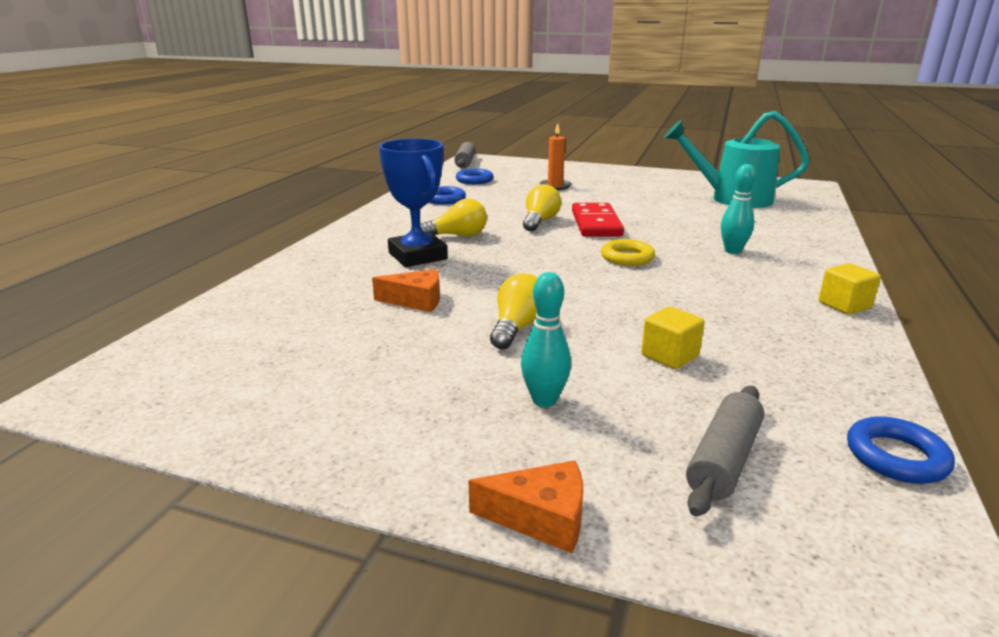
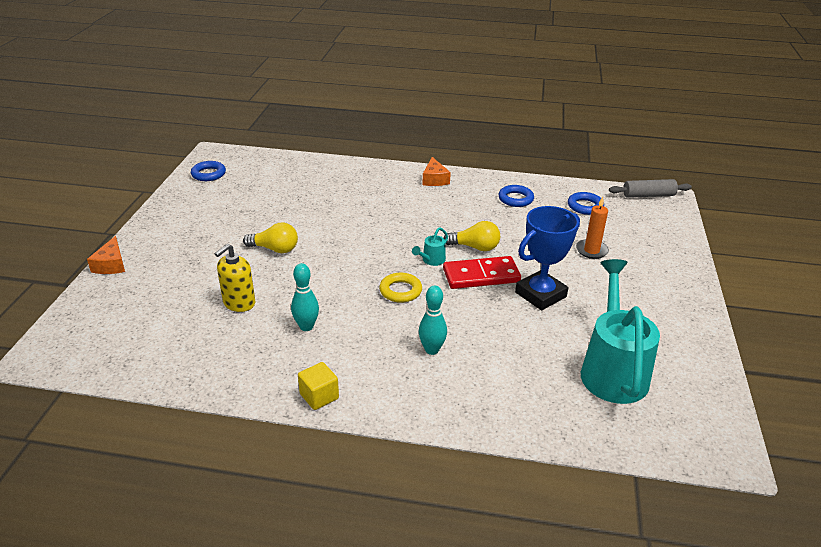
camera: 80 degrees right, 10 degrees up
orange cheese [372,269,440,312] -> orange cheese moved to [422,157,451,186]
blue trophy [379,139,448,267] -> blue trophy moved to [515,206,580,311]
yellow light bulb [420,198,487,237] -> none
turquoise bowling pin [521,272,571,407] -> turquoise bowling pin moved to [291,263,319,331]
yellow cube [641,306,705,369] -> yellow soap dispenser [215,244,255,312]
grey rolling pin [686,386,764,517] -> none
blue ring [847,416,955,484] -> blue ring moved to [191,161,226,181]
none -> turquoise watering can [412,227,448,266]

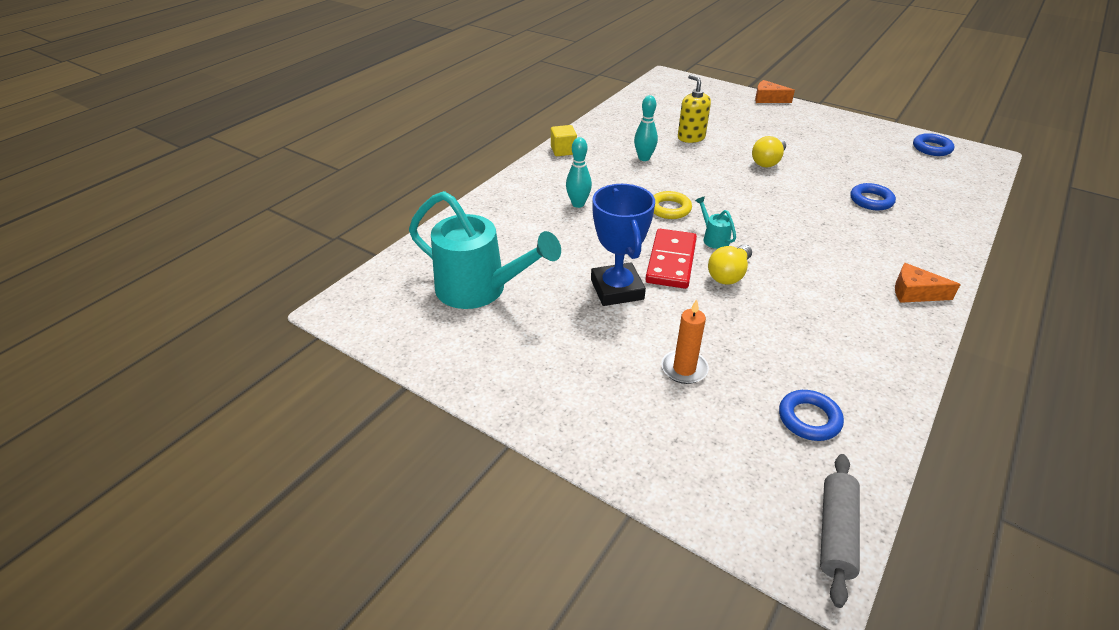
camera: 115 degrees right, 5 degrees up
blue ring [498,185,534,207] -> blue ring moved to [850,183,896,210]

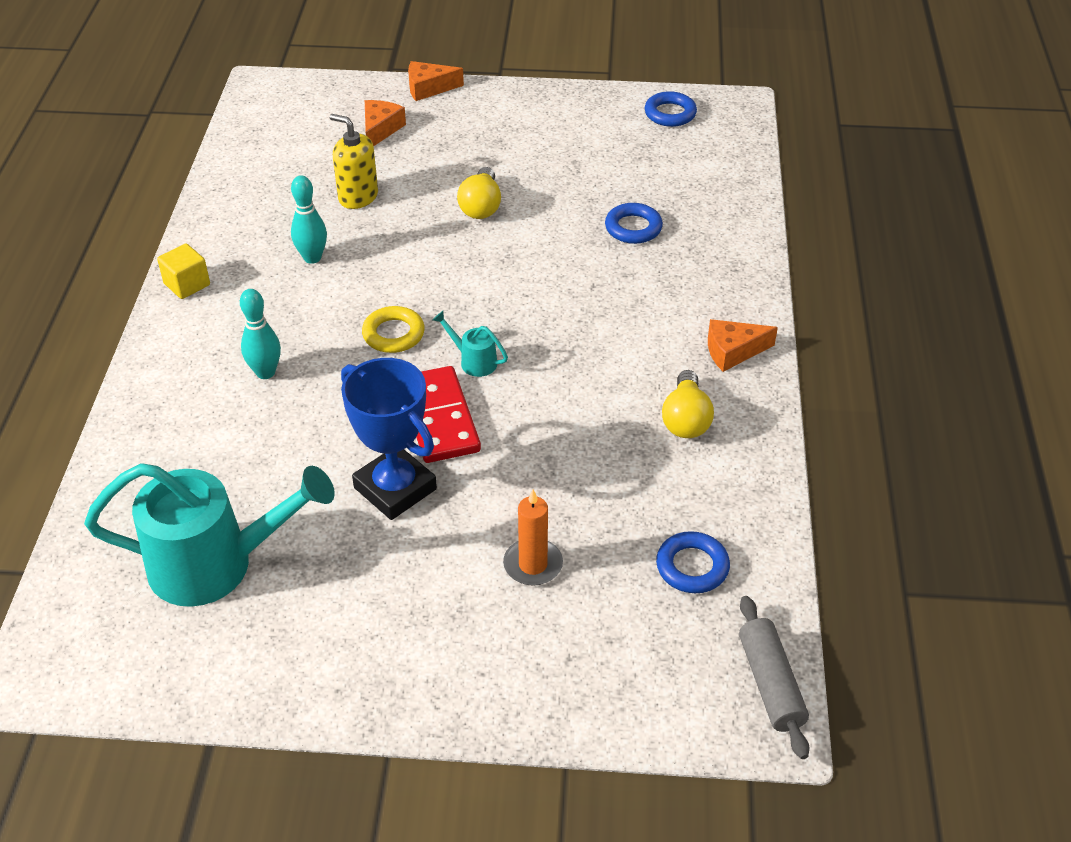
camera: 30 degrees left, 5 degrees up
yellow light bulb [708,244,752,284] -> yellow light bulb moved to [662,370,714,438]
none -> orange cheese [365,100,406,146]

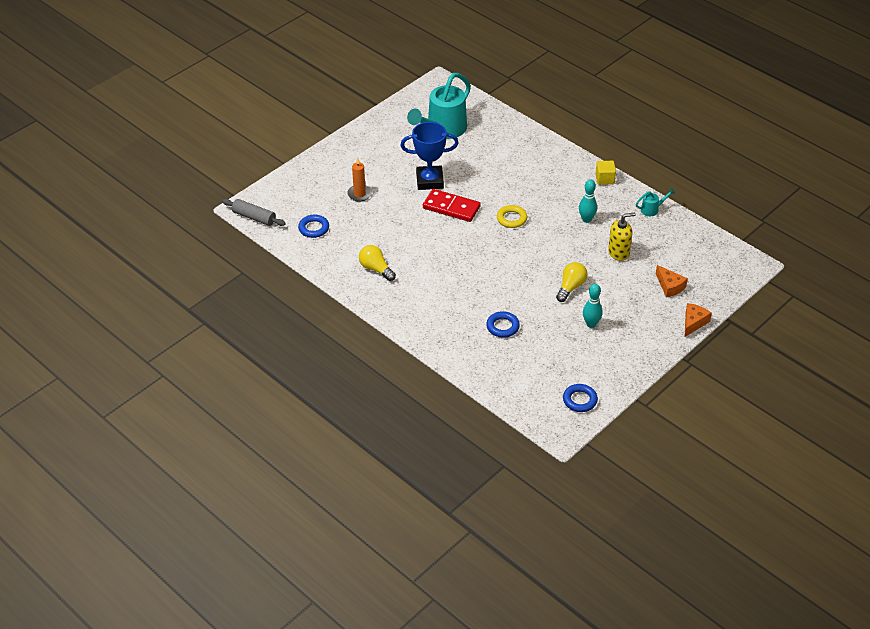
camera: 130 degrees right, 0 degrees up
turquoise bowling pin [240,289,281,379] -> turquoise bowling pin moved to [583,284,603,328]
turquoise watering can [433,311,508,377] -> turquoise watering can moved to [635,188,675,216]
yellow light bulb [457,167,501,219] -> yellow light bulb turned 75 degrees clockwise [556,262,588,302]
orange cheese [708,319,778,372] -> none

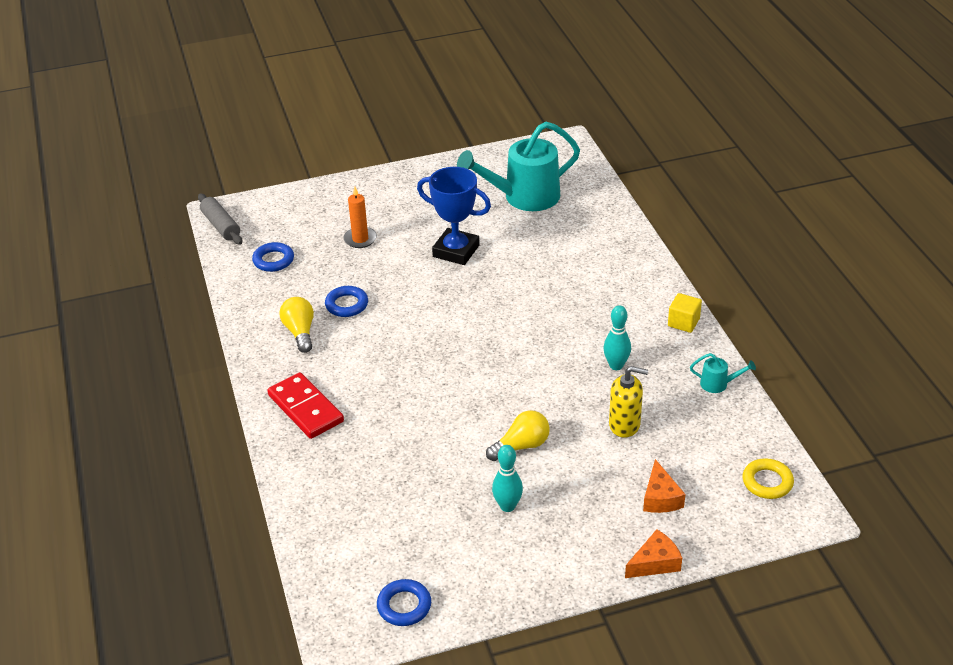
camera: 30 degrees right, 5 degrees down
red domino [423,189,480,222] -> red domino moved to [267,372,344,439]
blue ring [486,311,520,338] -> blue ring moved to [325,286,368,317]
yellow ring [497,205,527,228] -> yellow ring moved to [743,458,794,499]

